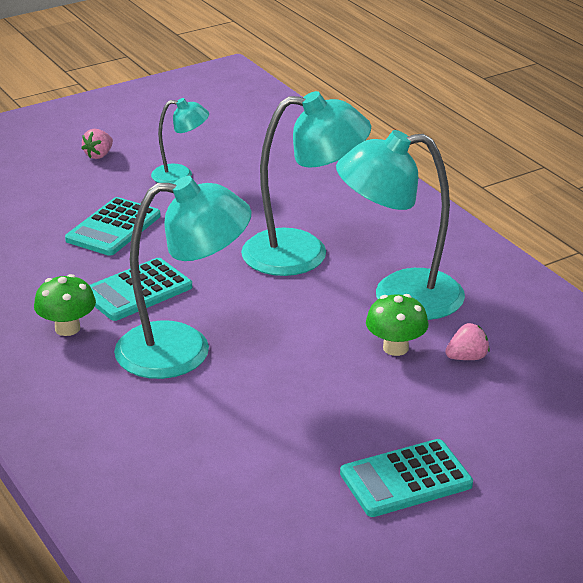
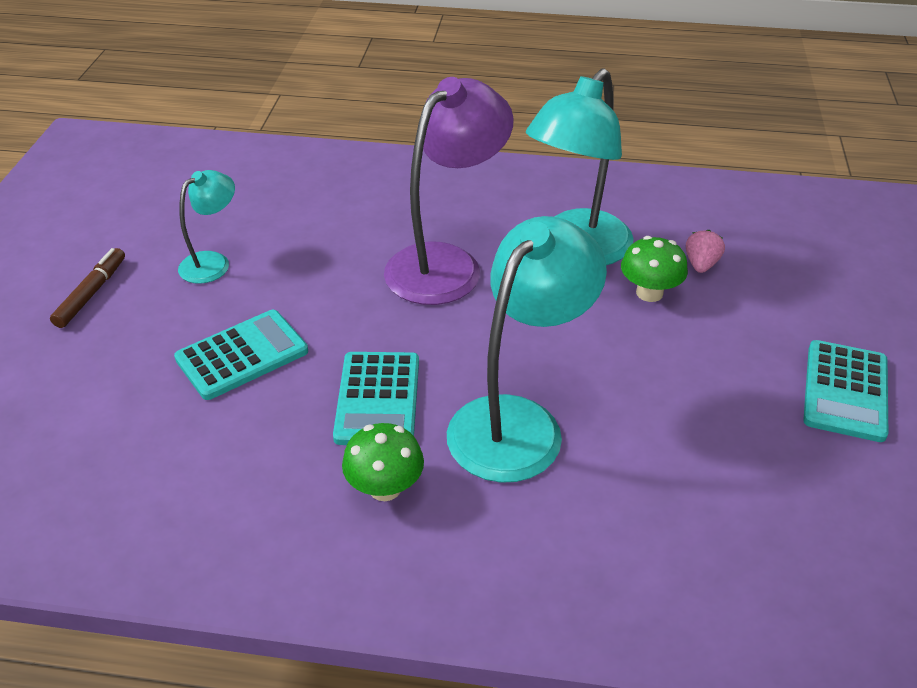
camera: 50 degrees left, 10 degrees up
turquoise calculator [65,197,161,256] -> turquoise calculator turned 105 degrees counterclockwise [174,310,308,400]
pink strawberry [81,129,113,159] -> brown marker [50,248,125,328]
turquoise lamp [241,91,371,276] -> purple lamp [384,77,514,305]

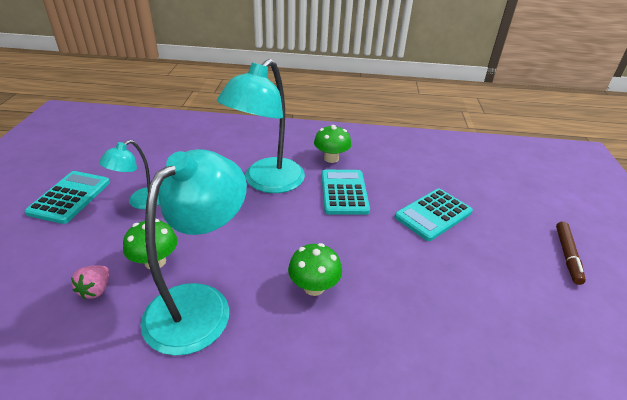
camera: 175 degrees right, 5 degrees down
turquoise lamp [178,170,235,284] -> turquoise lamp moved to [99,140,160,209]
purple lamp [384,77,514,305] -> green mushroom [288,243,342,296]

